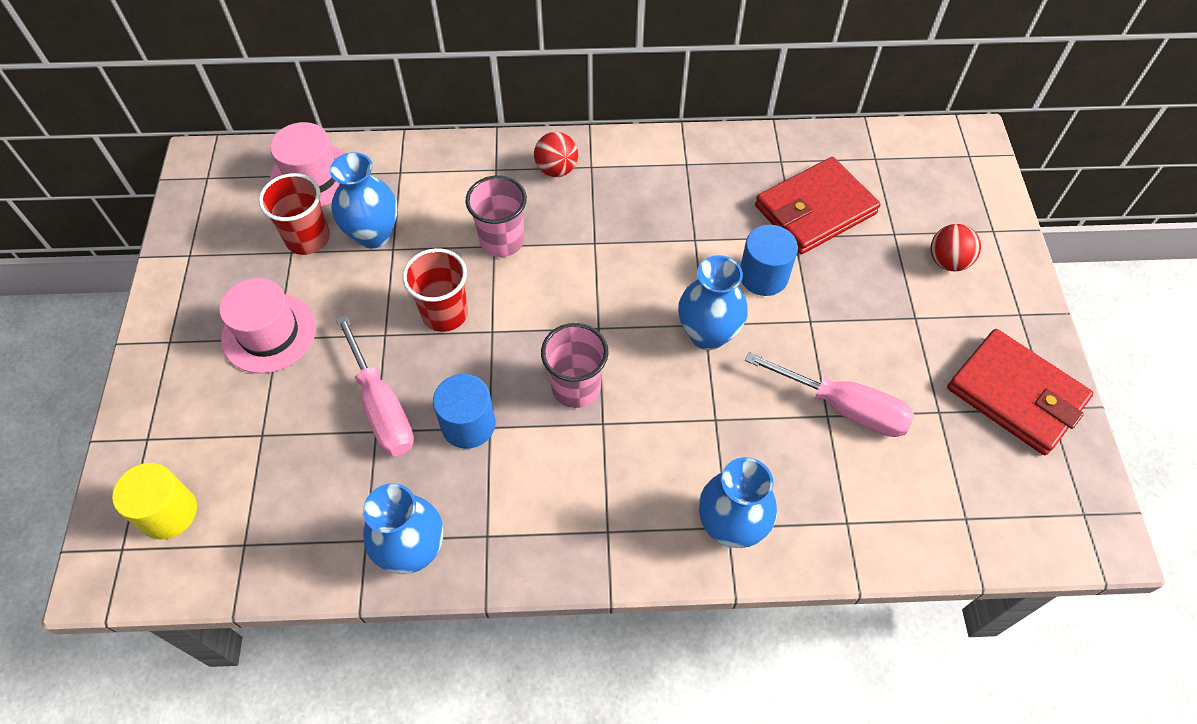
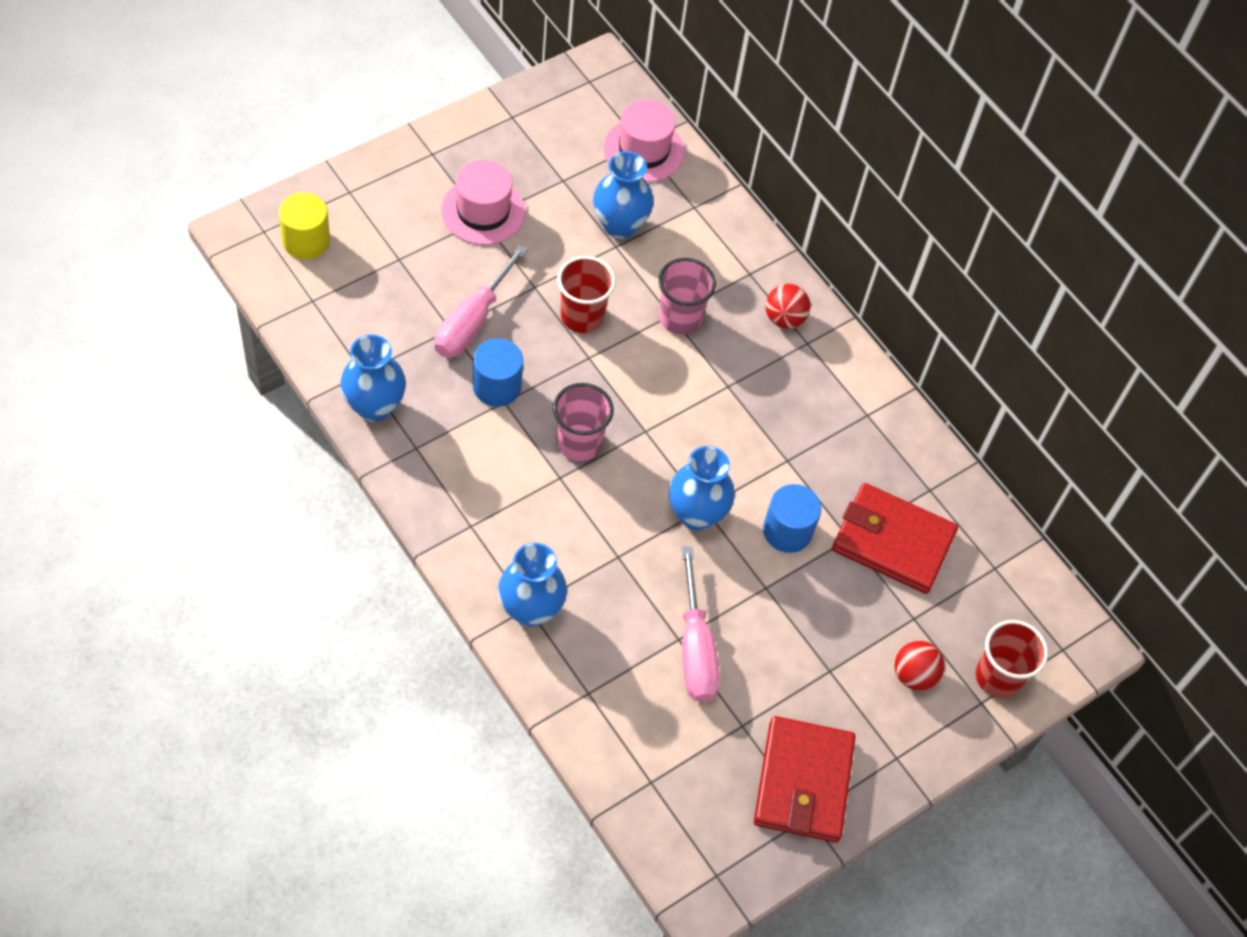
camera: 50 degrees right, 0 degrees up
red cup [259,173,330,255] -> red cup moved to [976,620,1048,698]

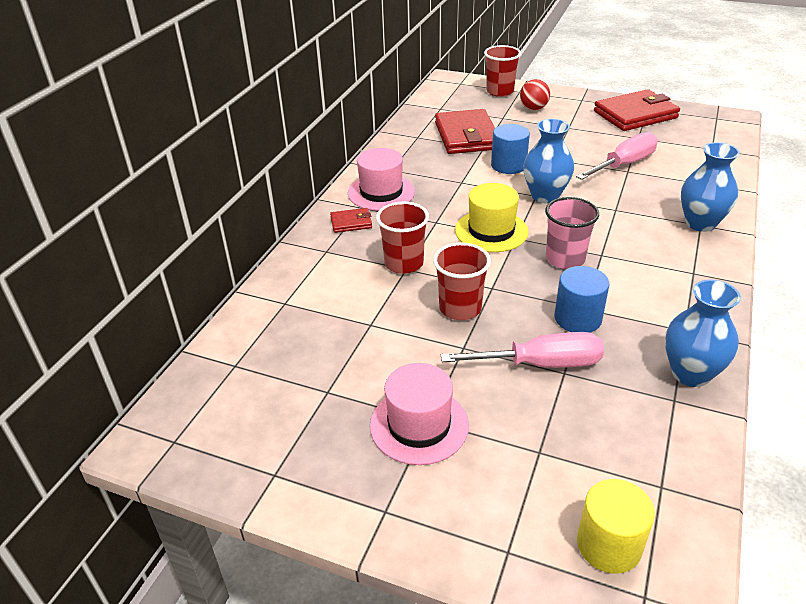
camera: 115 degrees left, 20 degrees down
blue vase [593,151,654,239] -> none
pink hat [604,99,685,182] -> pink hat moved to [348,148,415,211]
pink cup [658,258,716,335] -> red cup [376,202,429,274]
red ball [766,284,811,329] -> red wallet [330,208,372,233]
none -> yellow hat [455,183,529,252]

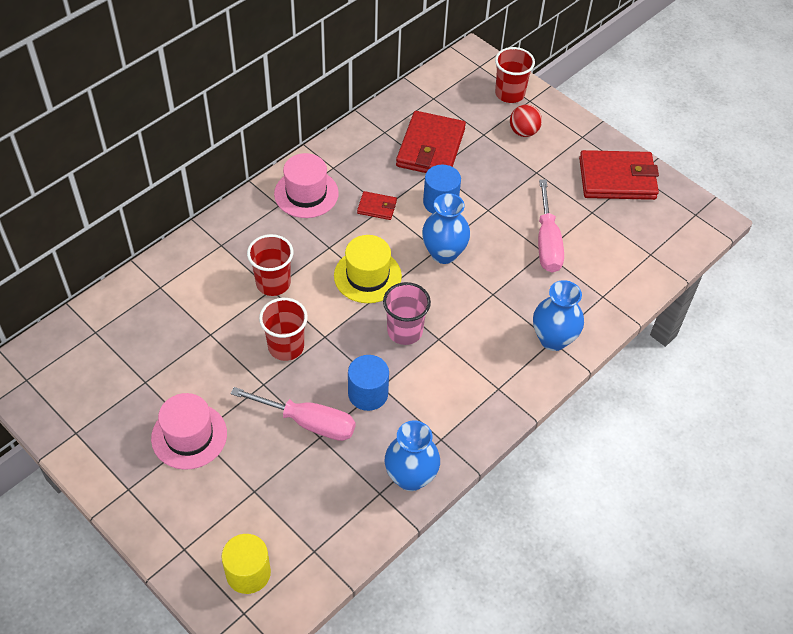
camera: 20 degrees right, 15 degrees up
red wallet [330,208,372,233] -> red wallet moved to [357,191,397,220]
pink screwdriver [576,132,658,180] -> pink screwdriver turned 105 degrees clockwise [538,179,564,273]

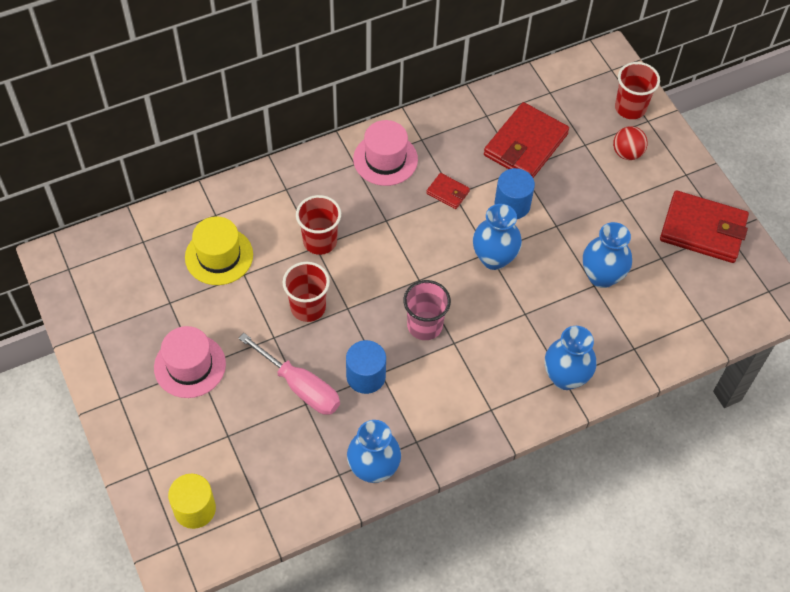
camera: 20 degrees right, 5 degrees up
yellow hat [334,235,402,303] -> yellow hat moved to [185,217,253,285]
pink screwdriver [538,179,564,273] -> blue vase [583,222,632,288]

